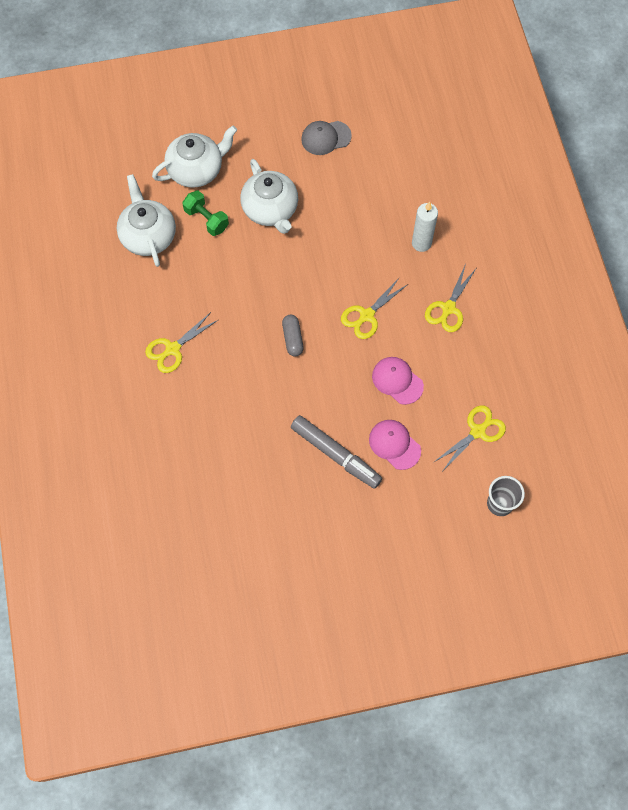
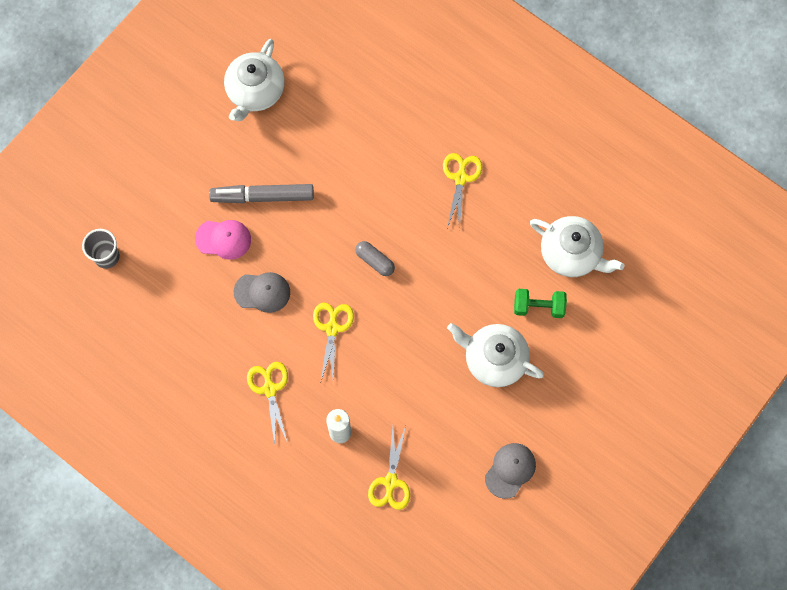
camera: 140 degrees right, 5 degrees up
white teapot [152,126,237,188] -> white teapot moved to [224,39,285,121]
pink cap [372,357,424,405] -> grey cap [234,272,290,313]
yellow scissors [434,406,506,469] -> yellow scissors moved to [368,426,410,510]

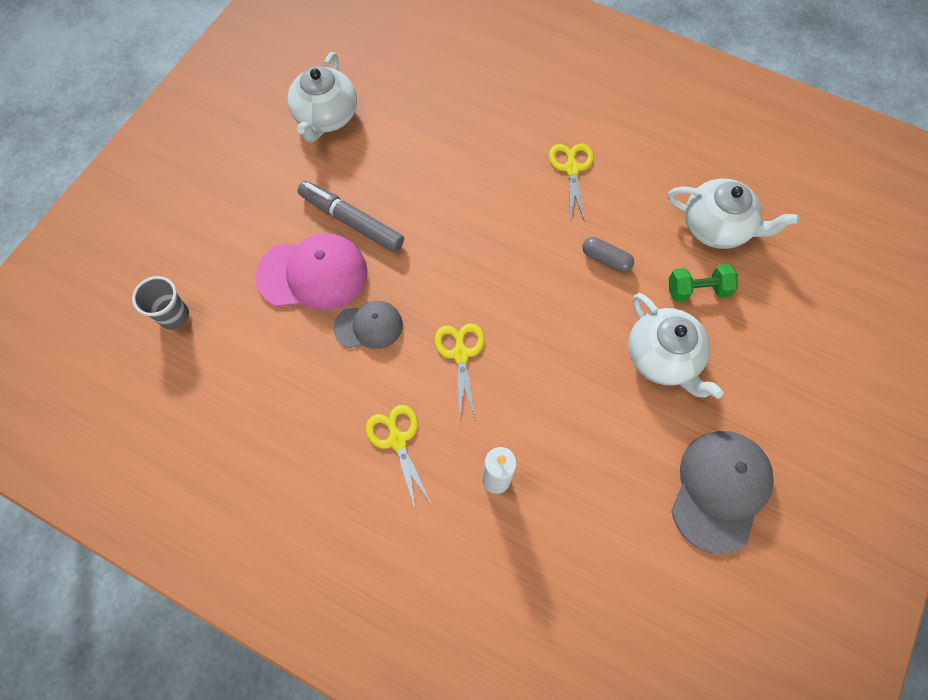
camera: 10 degrees left, 5 degrees down
pink cap [195,220,251,260] -> pink cap [255,233,368,310], size x1.65
grey marker [209,184,314,203] -> grey marker turned 45 degrees clockwise [298,181,404,252]
grey capsule [355,241,395,276] -> grey capsule moved to [582,237,634,273]
yellow scissors [368,426,410,510] -> none
white teapot [447,323,544,387] -> white teapot turned 135 degrees counterclockwise [628,293,724,399]
grey cap [485,443,536,499] -> grey cap [671,431,774,554], size x1.65

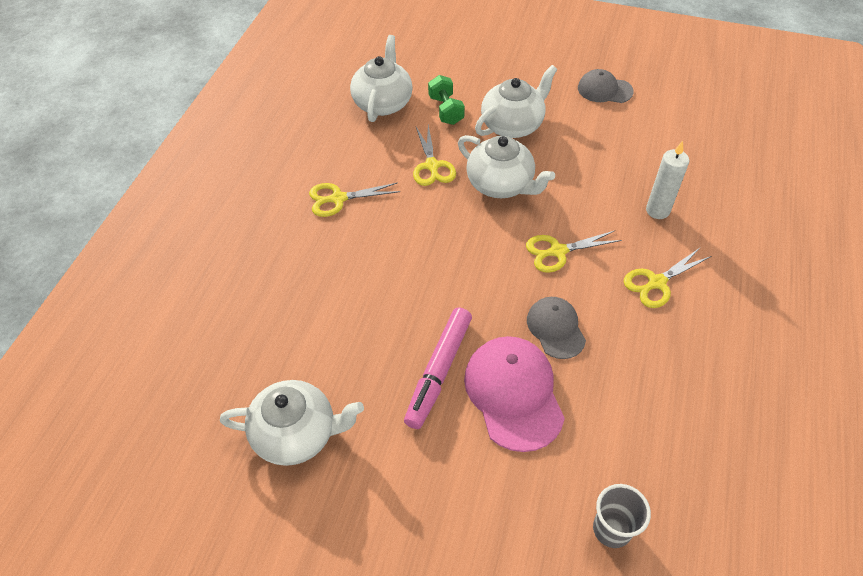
camera: 100 degrees left, 15 degrees down
grey marker [298,181,404,252] -> pink marker [404,307,472,429]
grey capsule [582,237,634,273] -> yellow scissors [413,125,456,186]
grey cap [671,431,774,554] -> grey cap [578,69,634,103], size x0.61
none -> white teapot [458,135,555,198]

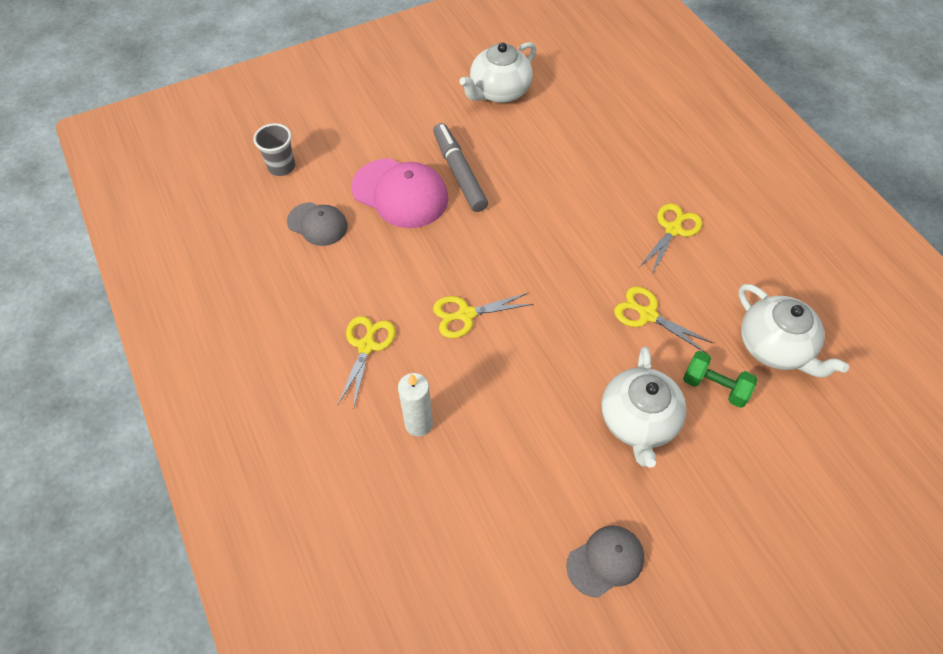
camera: 135 degrees right, 5 degrees up
pink marker [404,307,472,429] -> grey marker [433,123,488,212]
white teapot [458,135,555,198] -> none
yellow scissors [526,230,622,273] -> yellow scissors turned 135 degrees counterclockwise [433,293,534,338]
grey cap [527,297,586,359] -> grey cap moved to [287,202,348,246]

